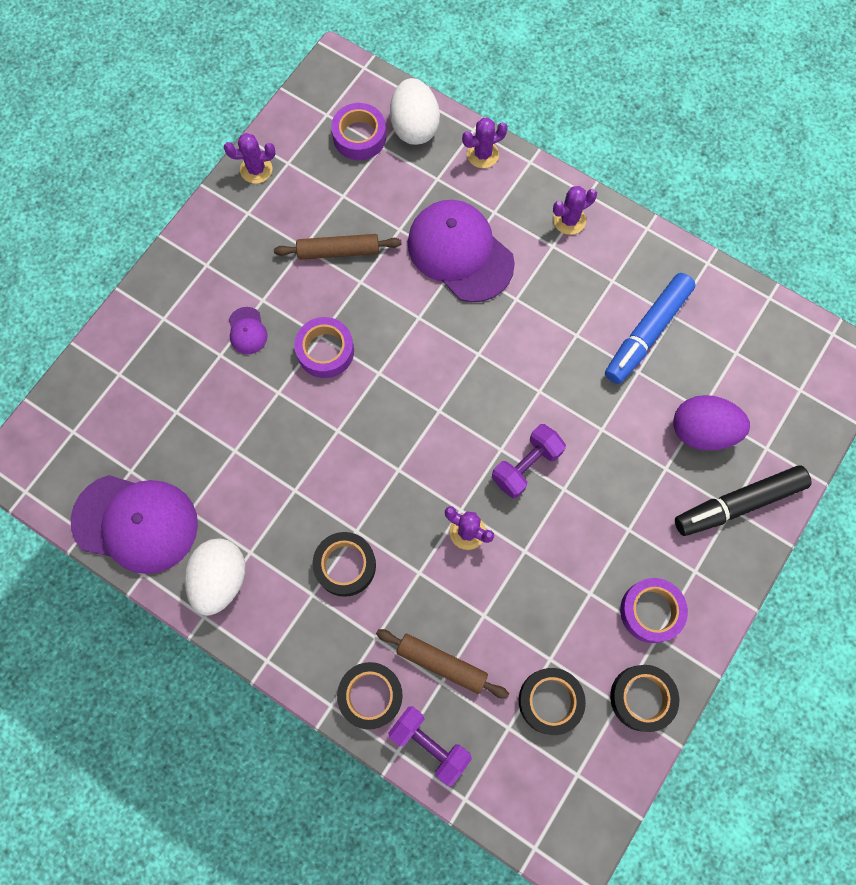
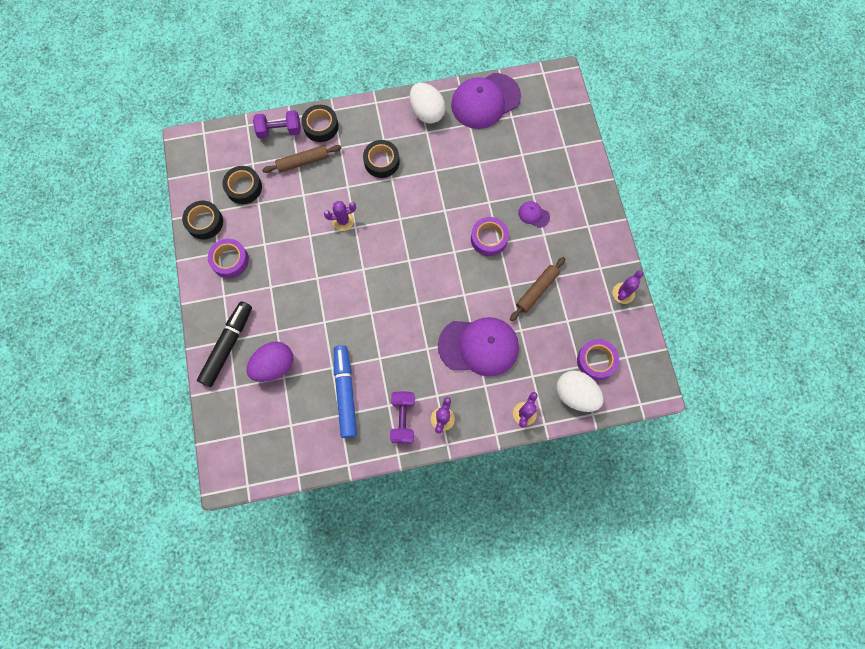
camera: 135 degrees right, 0 degrees up
purple dumbbell [492,424,566,498] -> purple dumbbell moved to [390,391,415,444]

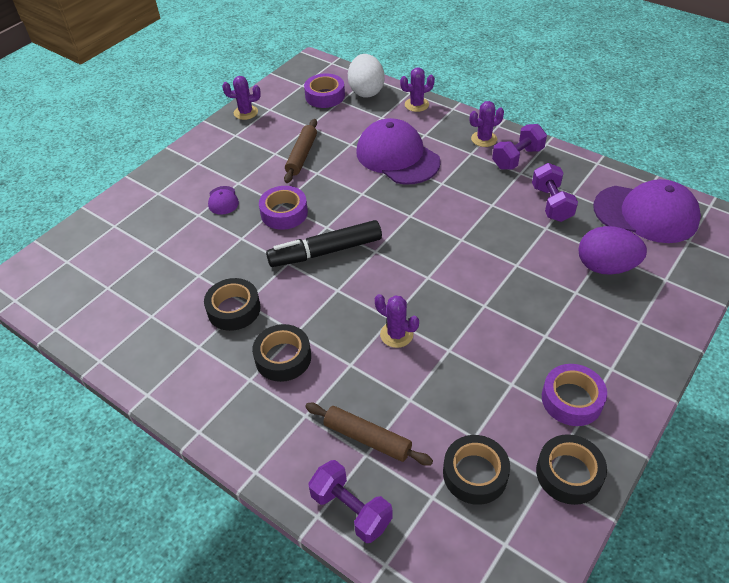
camera: 130 degrees left, 25 degrees down
black marker [197,301,252,387] -> black marker moved to [266,220,382,267]
black tape [302,105,339,142] -> black tape moved to [204,278,261,331]
blue marker [334,345,357,438] -> purple dumbbell [532,163,578,222]
white egg [410,83,446,124] -> none
purple cap [451,73,521,129] -> purple cap moved to [593,179,701,243]
brown rolling pin [510,257,566,321] -> brown rolling pin turned 75 degrees counterclockwise [284,119,317,183]

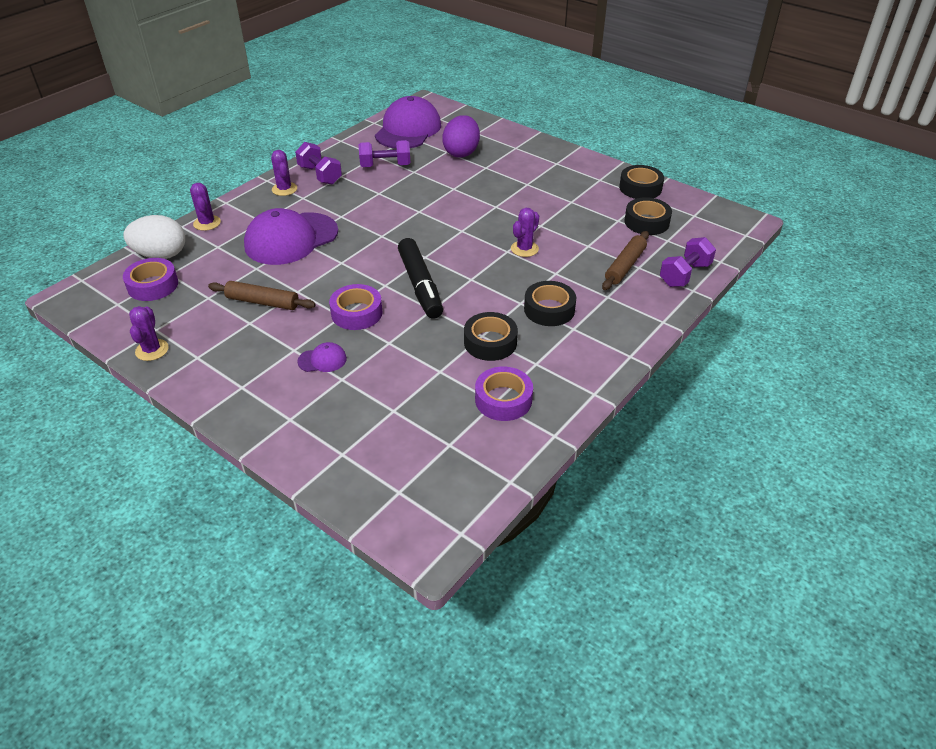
camera: 90 degrees left, 5 degrees down
purple tape [542,364,607,426] -> purple tape moved to [475,367,533,421]

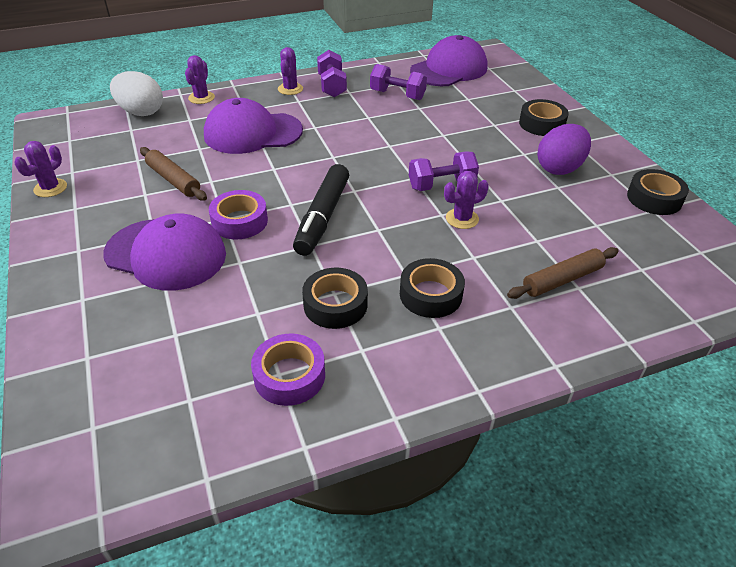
camera: 30 degrees right, 0 degrees up
purple tape [123,258,178,301] -> none
purple cap [297,342,347,372] -> purple cap [103,214,226,291], size x2.36
purple egg [442,115,480,158] -> purple egg moved to [537,124,591,175]
black tape [624,197,672,235] -> black tape moved to [519,99,569,136]
purple dumbbell [660,237,716,287] -> purple dumbbell moved to [409,151,479,191]

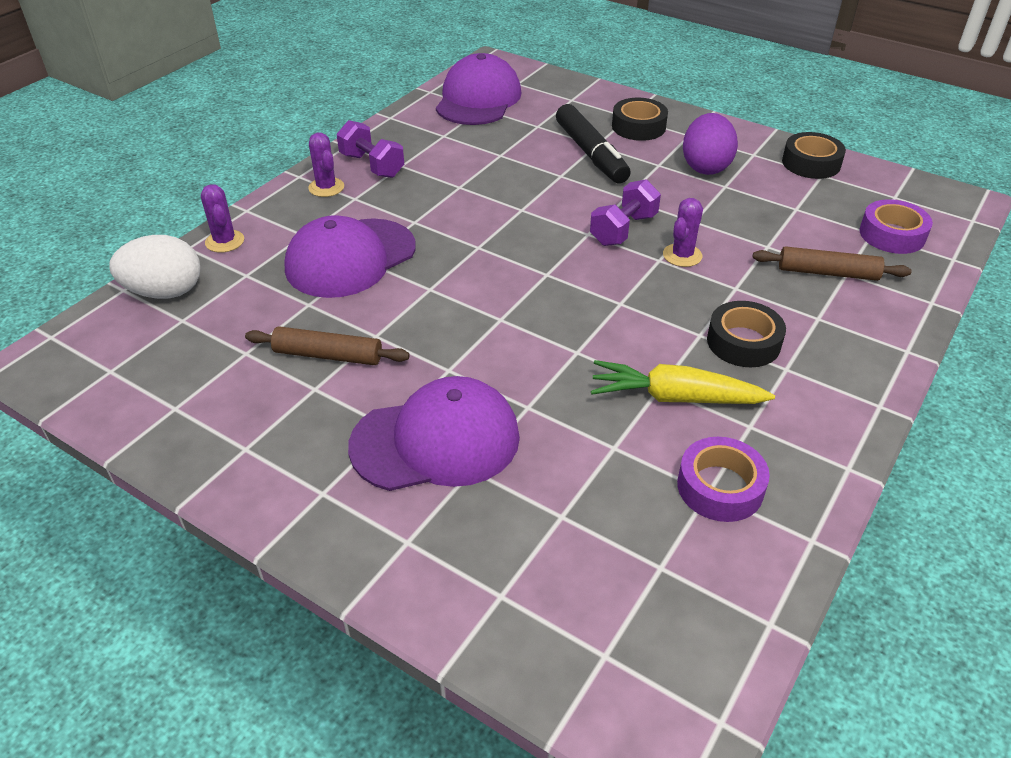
camera: 35 degrees left, 0 degrees up
purple cactus [14,141,67,197] -> none
purple tape [209,190,268,239] -> purple tape moved to [859,199,933,254]
black marker [293,164,349,256] -> black marker moved to [556,104,631,183]
black tape [302,268,368,329] -> yellow carrot [591,360,775,404]
purple dumbbell [370,64,427,100] -> none
brown rolling pin [507,247,619,299] -> brown rolling pin turned 75 degrees clockwise [752,246,912,281]

